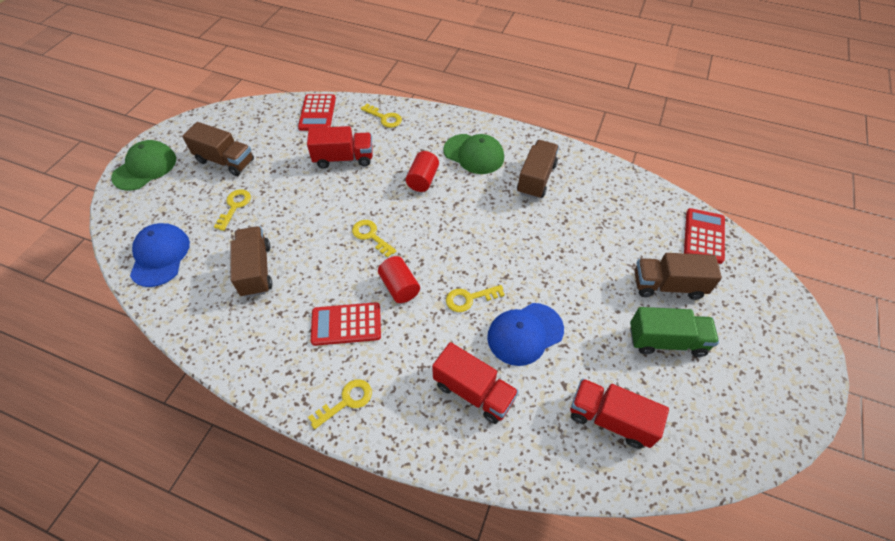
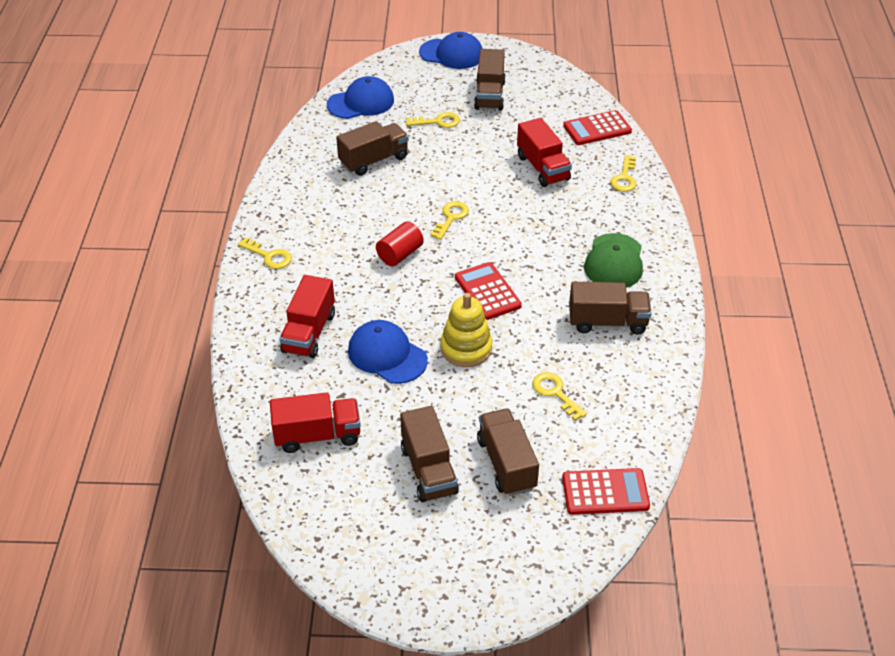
camera: 70 degrees right, 10 degrees down
green cap [111,140,176,191] -> blue cap [419,32,483,69]
red calculator [311,302,381,346] -> red calculator moved to [455,262,522,320]
red cylinder [406,151,439,192] -> none
yellow key [446,285,505,312] -> yellow key moved to [532,372,587,421]
red truck [570,379,669,449] -> red truck turned 75 degrees clockwise [270,392,361,453]
green truck [630,307,719,357] -> brown truck [400,406,459,502]
none -> yellow stacking toy [440,293,493,367]

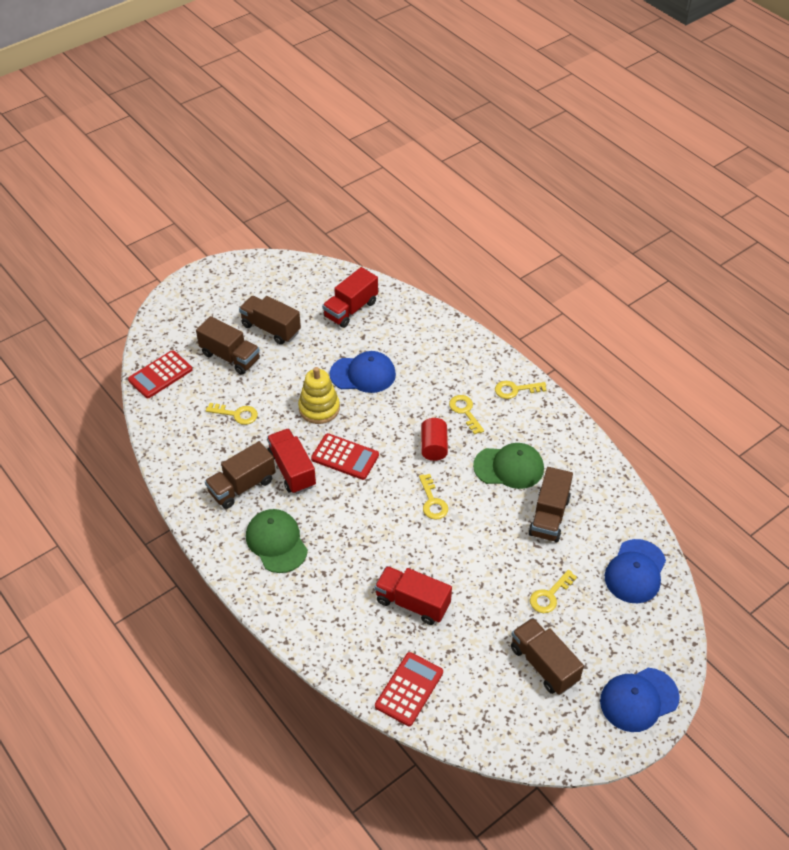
camera: 140 degrees right, 5 degrees up
red truck [279,275,335,358] -> red truck moved to [267,428,316,494]
yellow key [610,155,637,192] -> yellow key moved to [449,395,484,435]
none -> green cap [473,443,544,489]

